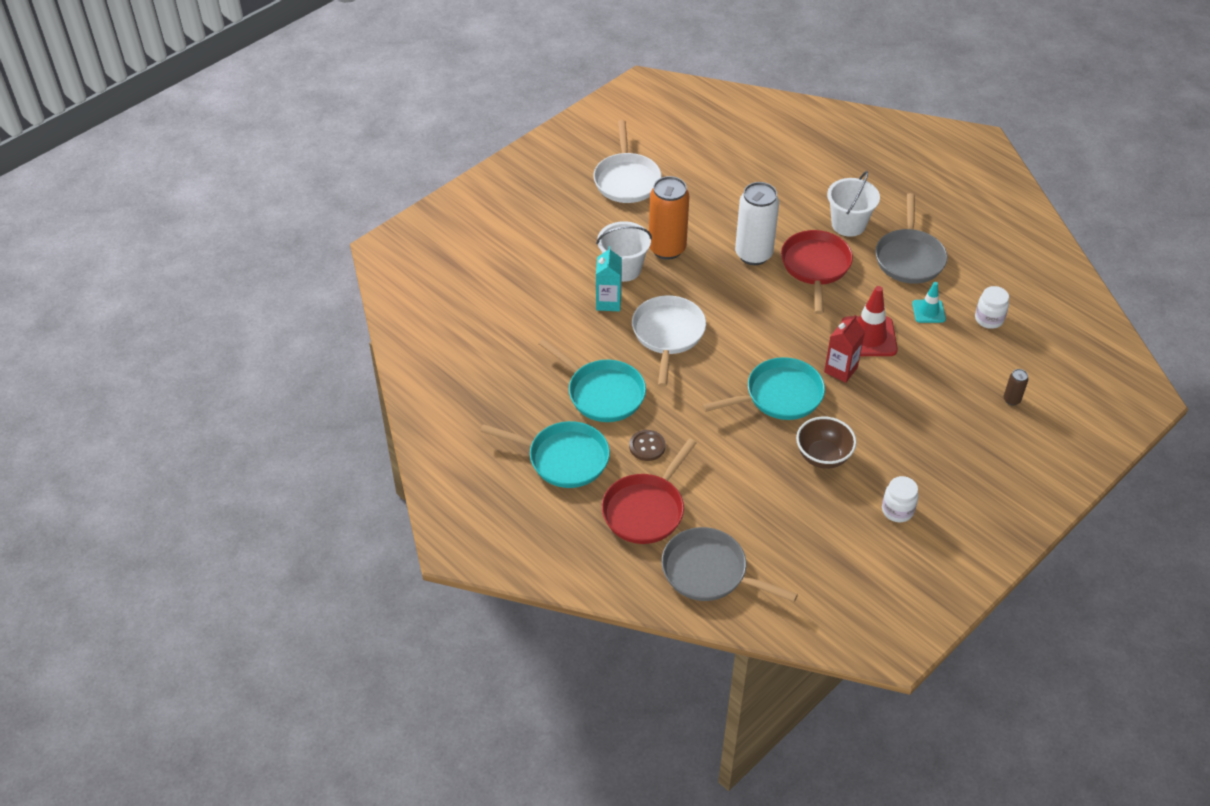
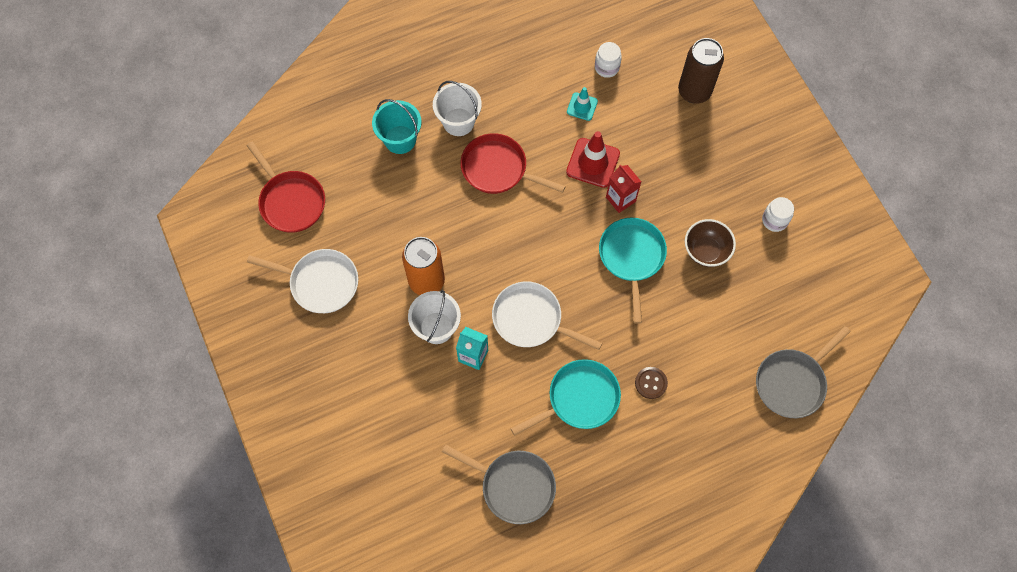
camera: 70 degrees left, 20 degrees up
turquoise pan [480,421,610,488] -> none
red pan [602,438,696,544] -> red pan moved to [247,141,325,233]
white can [735,182,779,265] -> none
grey pan [875,193,947,284] -> grey pan moved to [442,444,556,524]
brown can [1004,369,1028,405] -> brown can [678,38,724,104], size x2.31
none -> turquoise bucket [372,99,422,154]

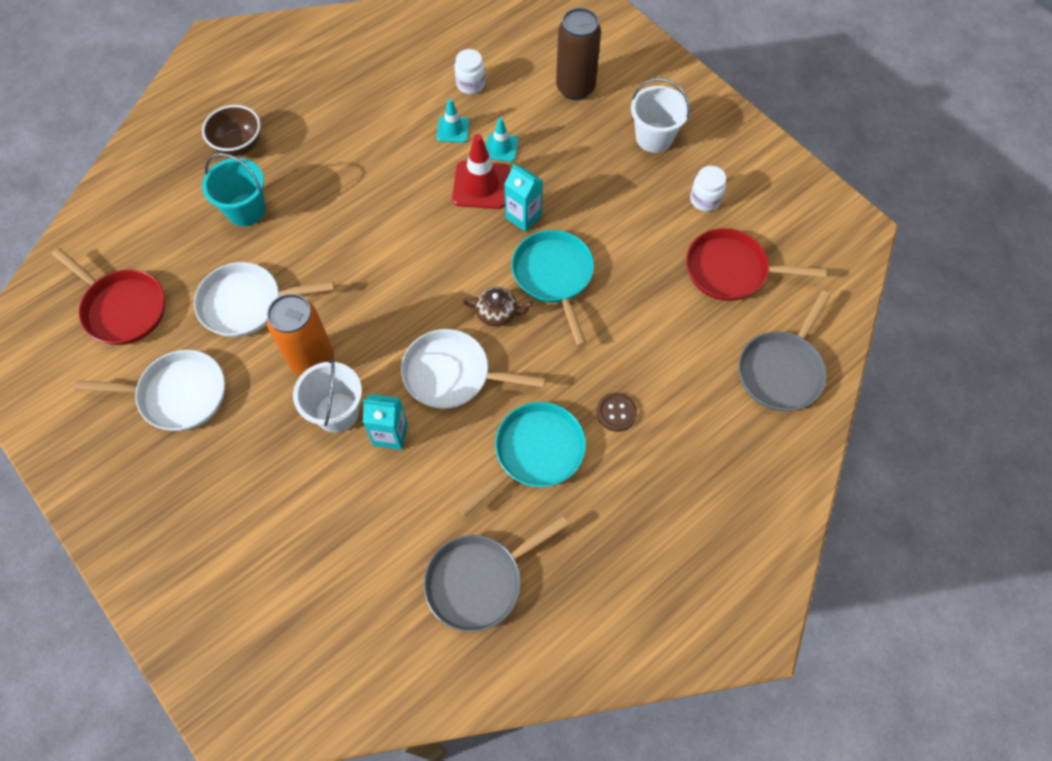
camera: 15 degrees left, 5 degrees down
white bucket [433,81,482,136] -> white bucket moved to [631,78,690,153]
grey pan [442,444,556,524] -> grey pan turned 135 degrees clockwise [423,516,569,632]
red pan [461,133,566,194] -> red pan moved to [686,228,827,301]
red carton [606,164,641,213] -> turquoise carton [504,164,543,232]
brown bowl [685,219,736,267] -> brown bowl moved to [202,105,261,156]
none -> white pan [194,262,334,337]
none -> brown teapot [463,287,533,327]
none -> turquoise traffic cone [486,118,518,162]

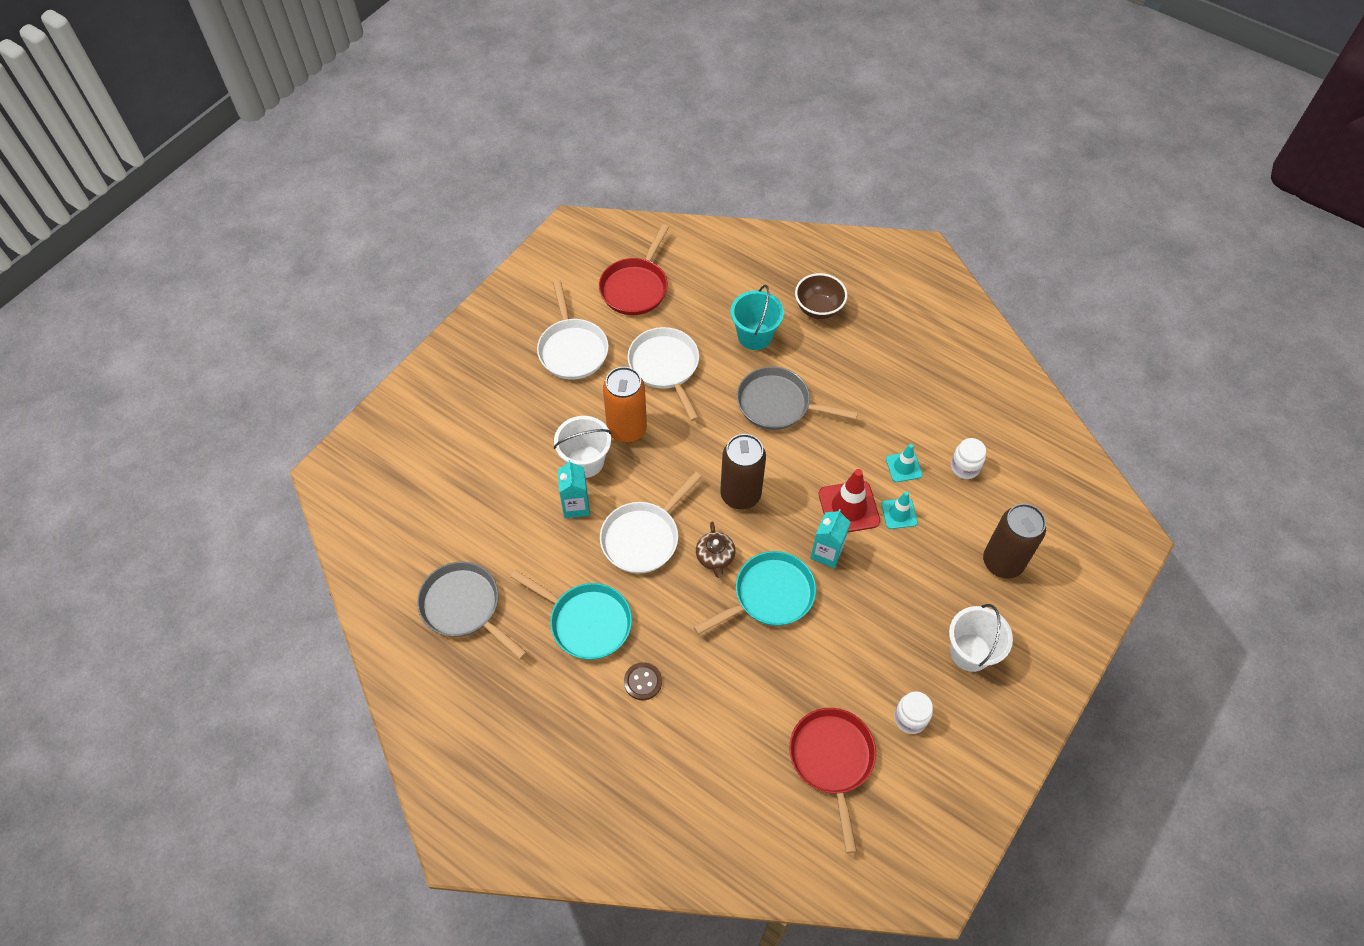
camera: 75 degrees right, 5 degrees down
white pan [401,329,546,409] -> white pan turned 135 degrees counterclockwise [600,471,702,574]
grey pan [738,290,831,411] -> grey pan moved to [737,366,858,430]
none -> brown can [720,434,766,510]

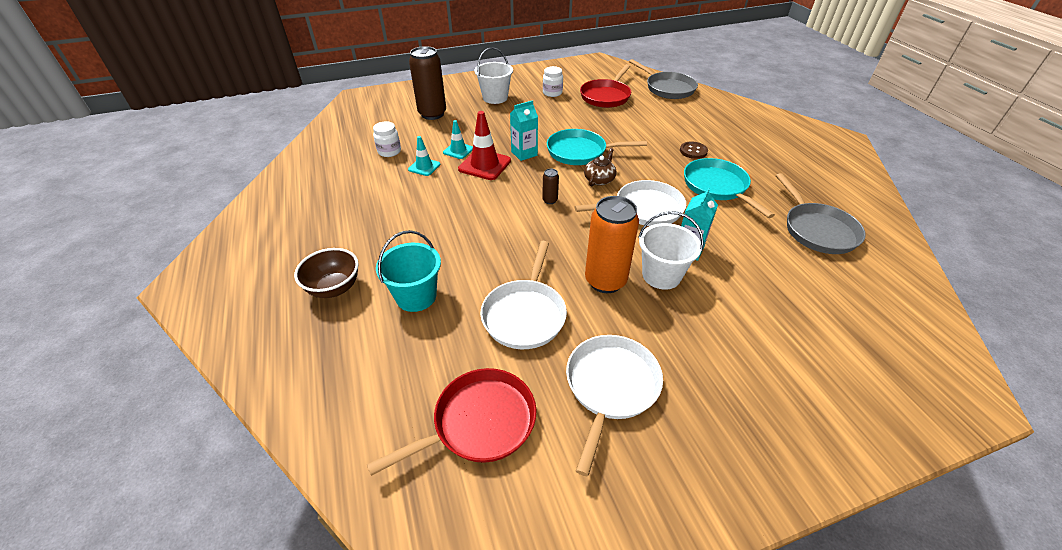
camera: 145 degrees left, 15 degrees down
brown can [720,434,766,510] -> brown can [542,169,559,204], size x0.43
grey pan [737,366,858,430] -> grey pan moved to [629,59,698,99]

